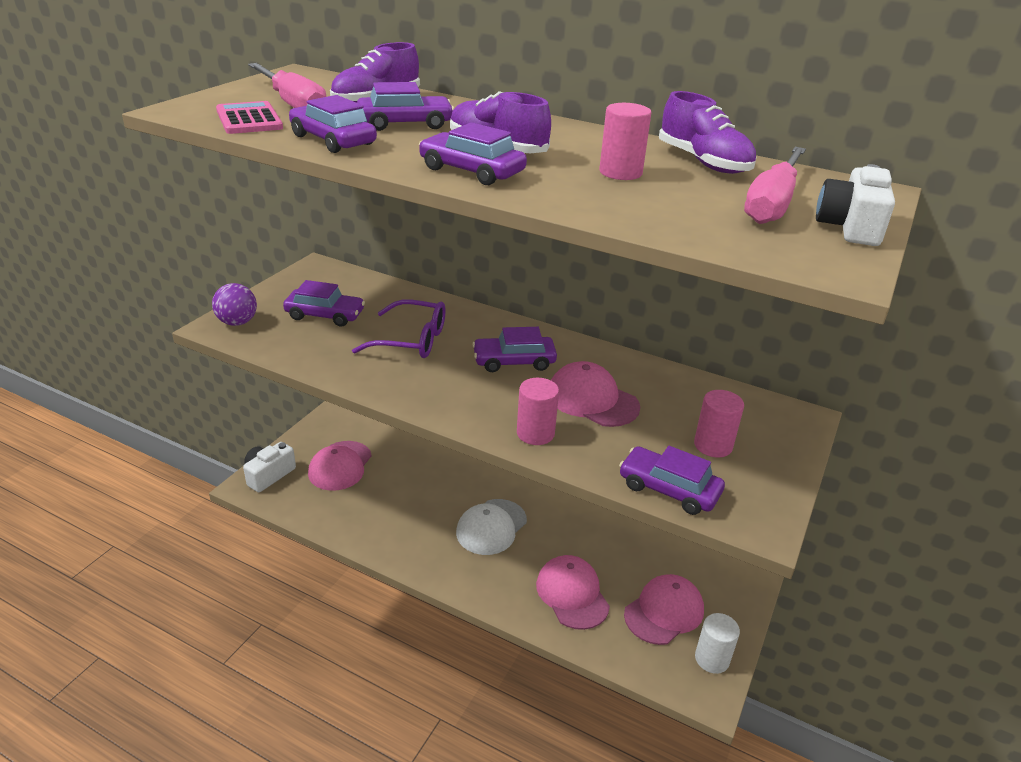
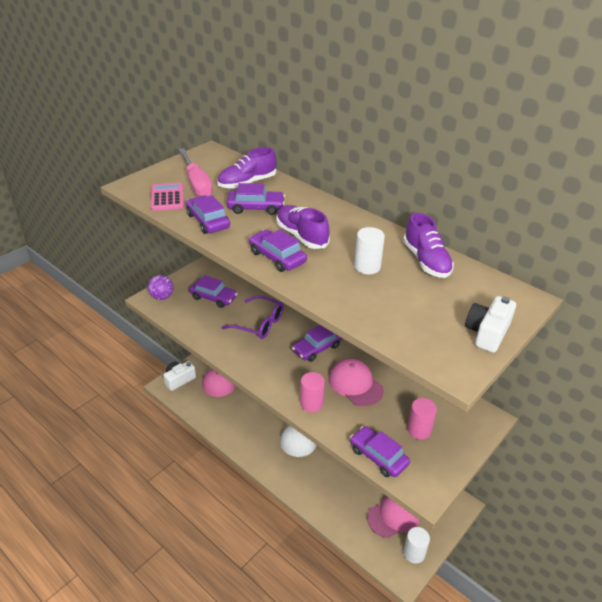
camera: 15 degrees right, 5 degrees up
purple car [472,327,557,372] -> purple car turned 45 degrees counterclockwise [292,325,342,362]
pink cap [536,555,610,630] -> none
pink cylinder [599,103,652,180] -> white cylinder [354,227,385,274]
pink screwdriver [744,147,806,224] -> none

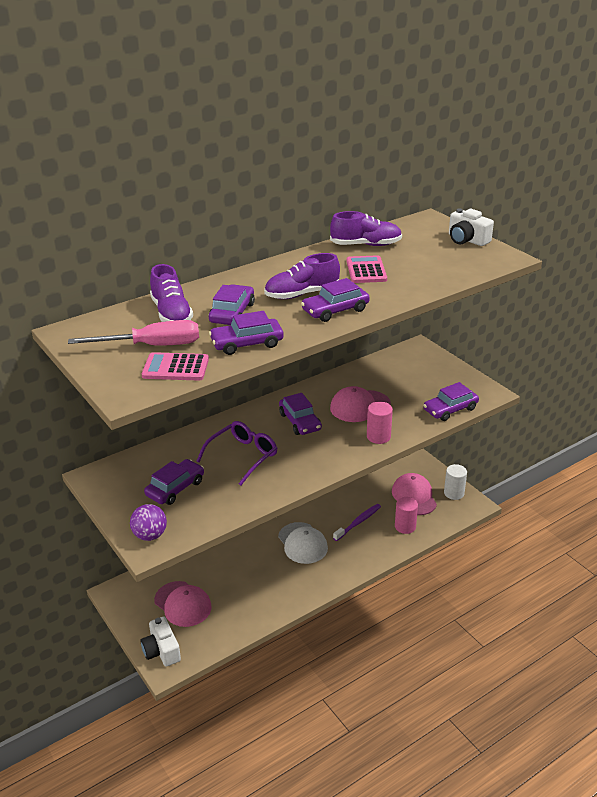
camera: 75 degrees left, 5 degrees down
white cylinder [354,227,385,274] -> pink calculator [346,255,387,283]
pink cylinder [407,398,437,439] -> pink cylinder moved to [395,497,418,534]
none -> purple toothbrush [333,504,381,541]

